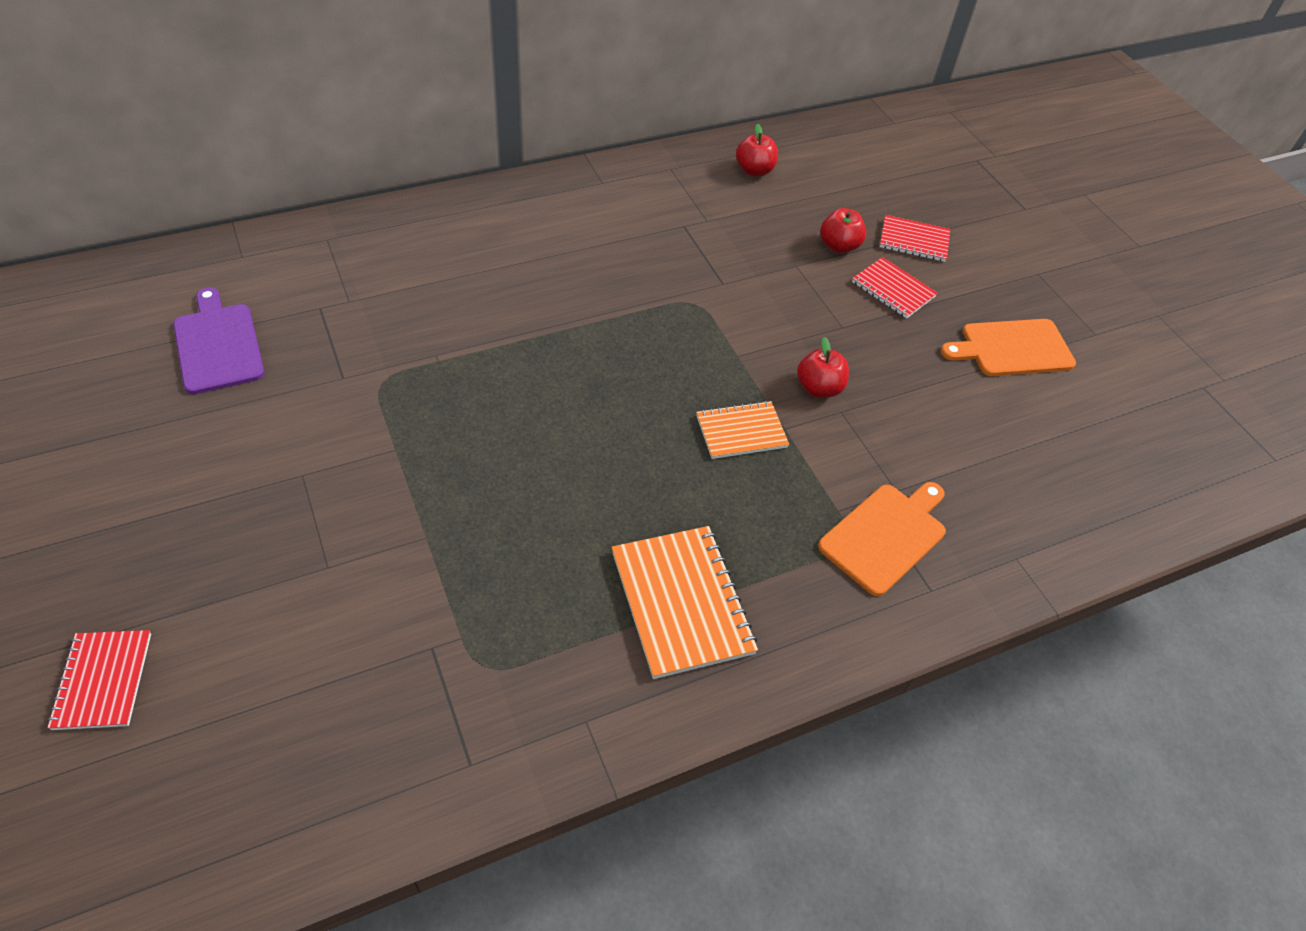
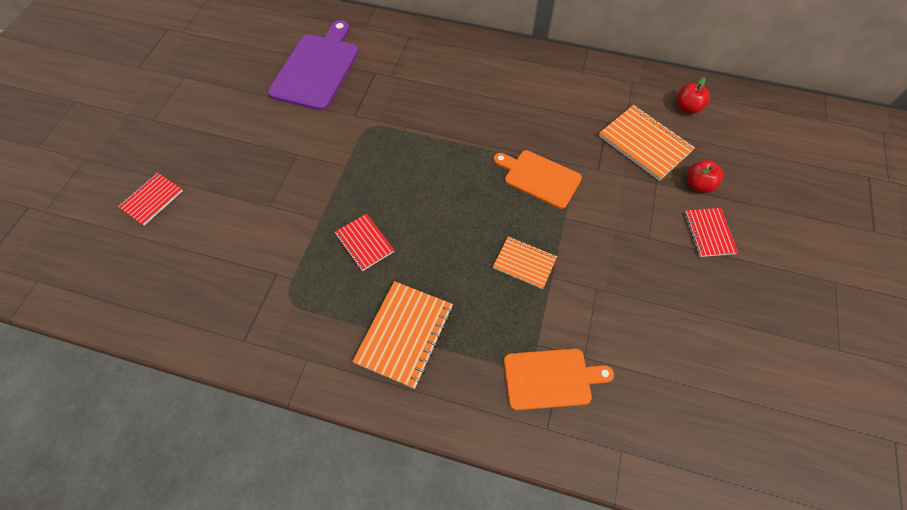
camera: 45 degrees right, 10 degrees up
purple cutting board [173,287,265,394] -> purple cutting board [268,20,359,111], size x1.53
red apple [797,337,849,398] -> none
red notebook [880,215,950,262] -> red notebook moved to [335,214,394,271]
orange cutting board [941,319,1076,376] -> orange cutting board moved to [493,150,582,209]
none -> orange notebook [599,105,695,181]

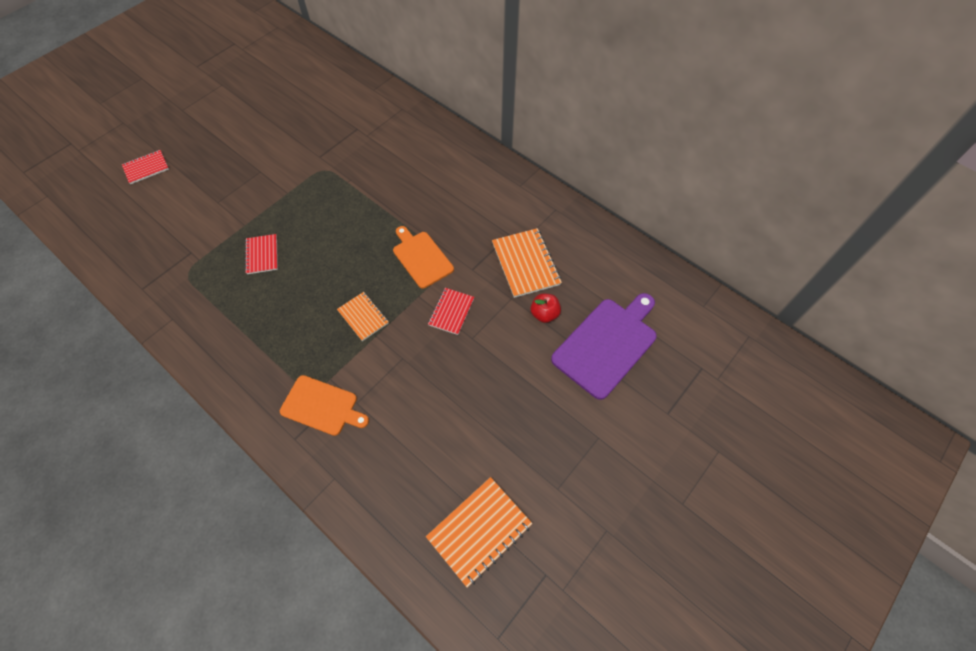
camera: 25 degrees right, 0 degrees up
purple cutting board [268,20,359,111] -> purple cutting board moved to [551,293,657,400]
orange notebook [352,281,453,389] -> orange notebook moved to [426,477,533,588]
red apple [677,77,710,114] -> none
red notebook [684,208,738,257] -> red notebook moved to [428,288,474,335]

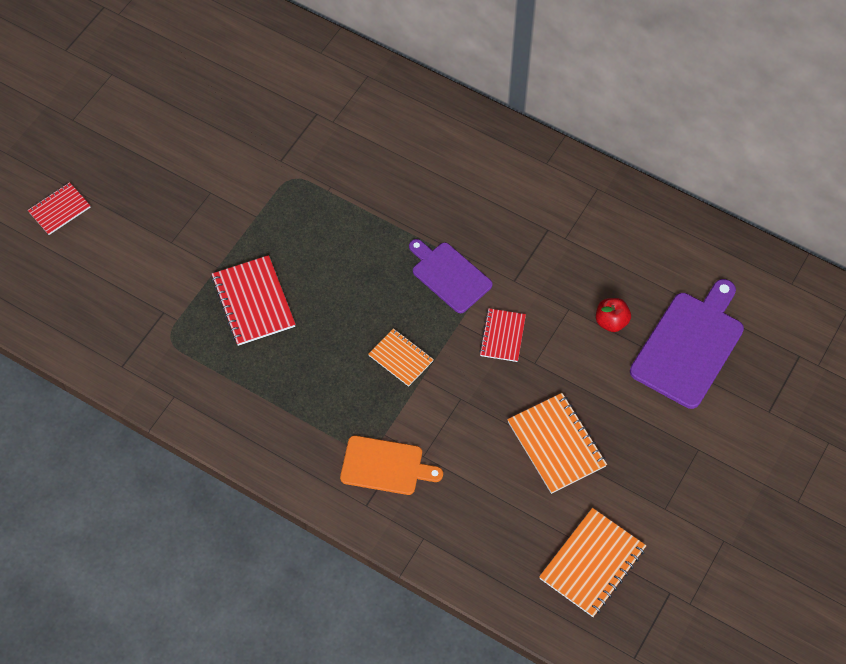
camera: 10 degrees left, 0 degrees up
red notebook [245,234,278,274] -> red notebook [211,255,296,346], size x1.61
orange cutting board [393,226,454,289] -> purple cutting board [409,239,492,313]
orange notebook [492,228,562,298] -> orange notebook moved to [507,393,607,494]

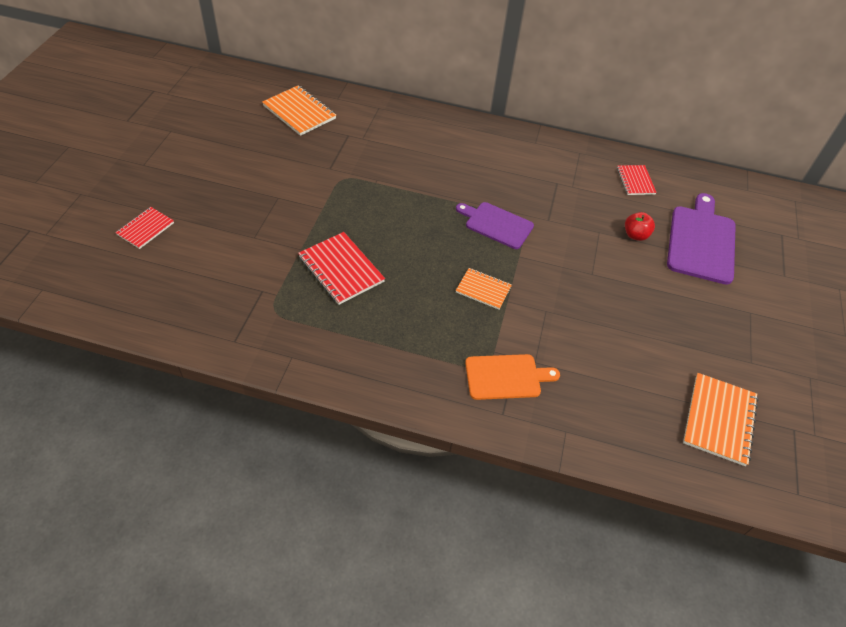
camera: 20 degrees left, 10 degrees down
red notebook [479,308,526,362] -> red notebook moved to [617,165,657,195]
orange notebook [507,393,607,494] -> orange notebook moved to [262,86,336,136]

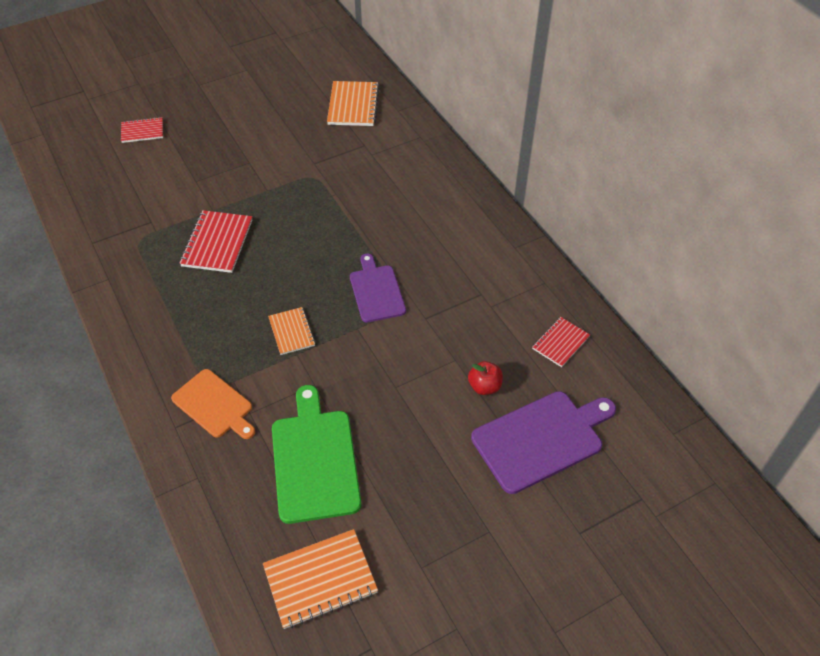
camera: 50 degrees right, 0 degrees up
none -> green cutting board [272,385,361,524]

